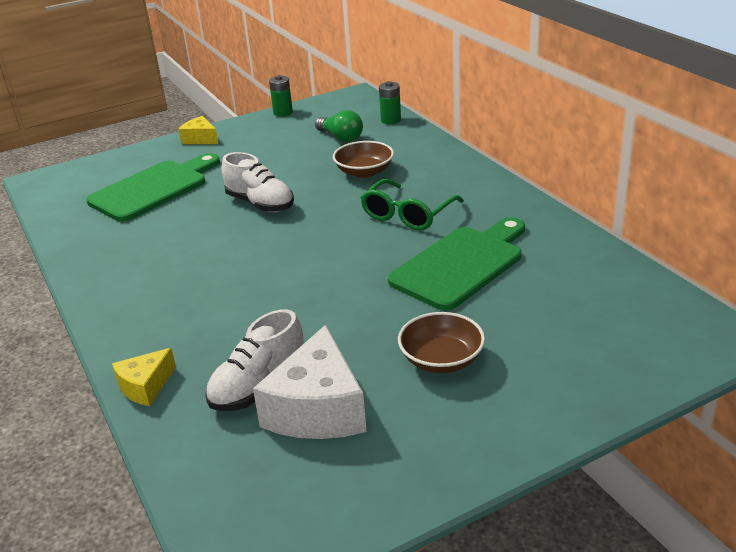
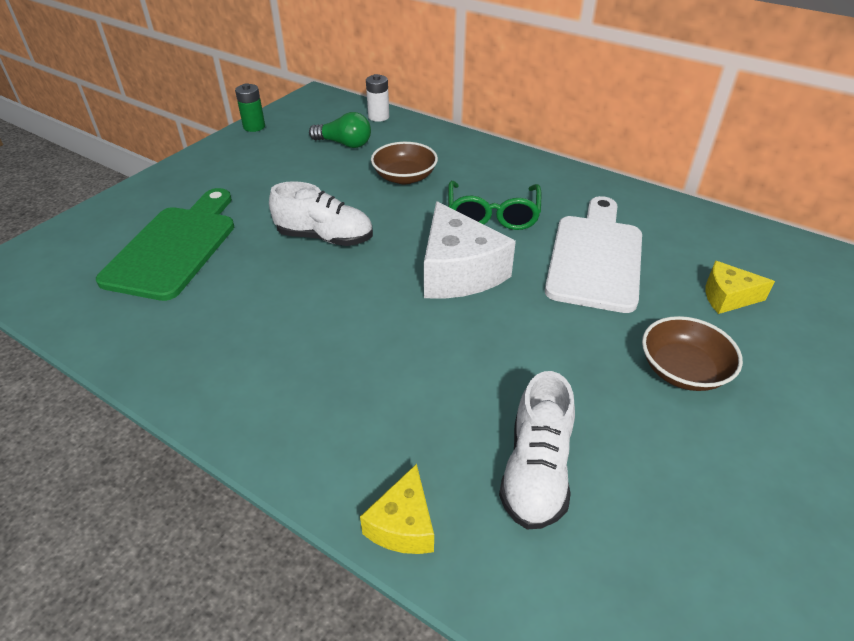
camera: 30 degrees left, 10 degrees up
yellow cheese [179,116,218,144] -> yellow cheese moved to [706,261,775,314]
white cheese [253,325,367,439] -> white cheese moved to [424,201,516,299]
green battery [379,81,401,124] -> white battery [366,74,389,122]
green cutting board [388,217,525,310] -> white cutting board [545,196,642,313]

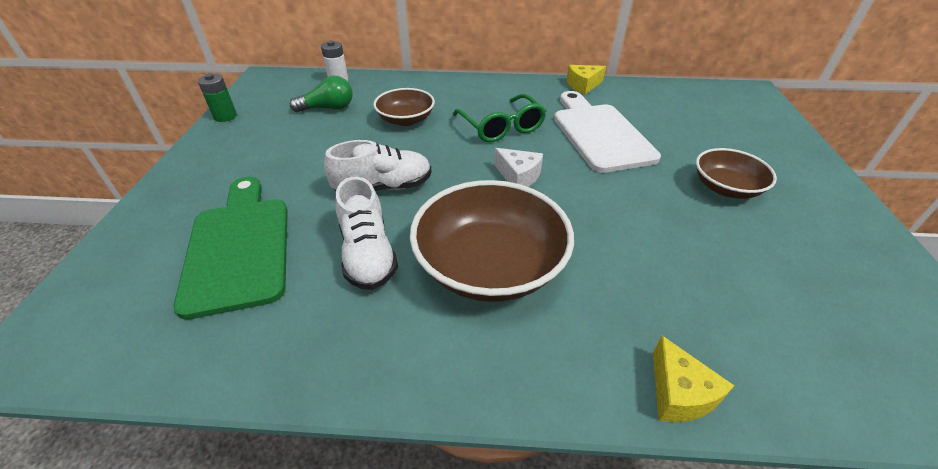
camera: 30 degrees left, 0 degrees up
white cheese [424,201,516,299] -> white cheese [494,148,543,187], size x0.54
white shoe [499,371,575,529] -> white shoe moved to [336,177,398,290]
yellow cheese [706,261,775,314] -> yellow cheese moved to [567,65,606,94]
none -> brown bowl [410,180,574,302]

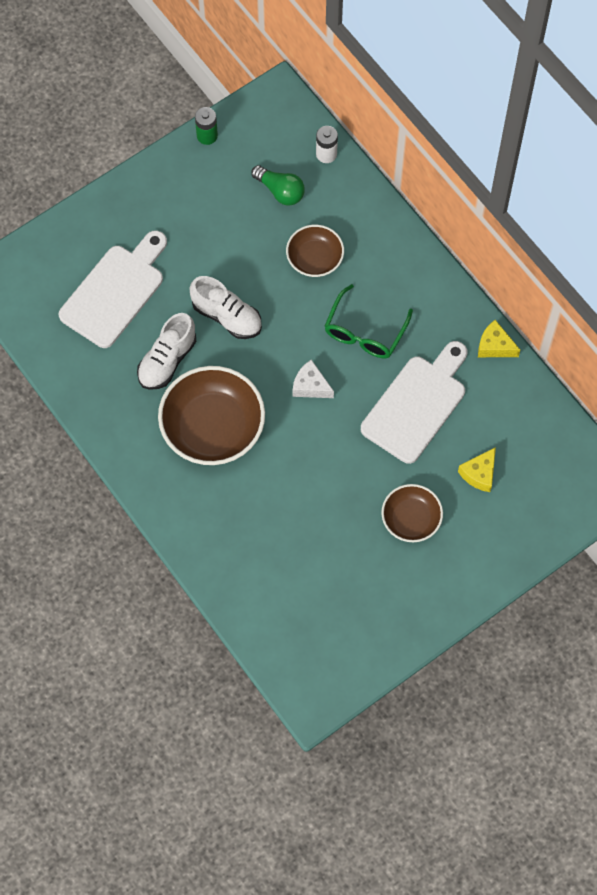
camera: 50 degrees right, 25 degrees up
green cutting board [174,177,288,320] -> white cutting board [59,231,167,348]
white cheese [494,148,543,187] -> white cheese turned 120 degrees clockwise [293,360,334,398]
yellow cheese [653,336,734,422] -> yellow cheese moved to [458,447,496,492]

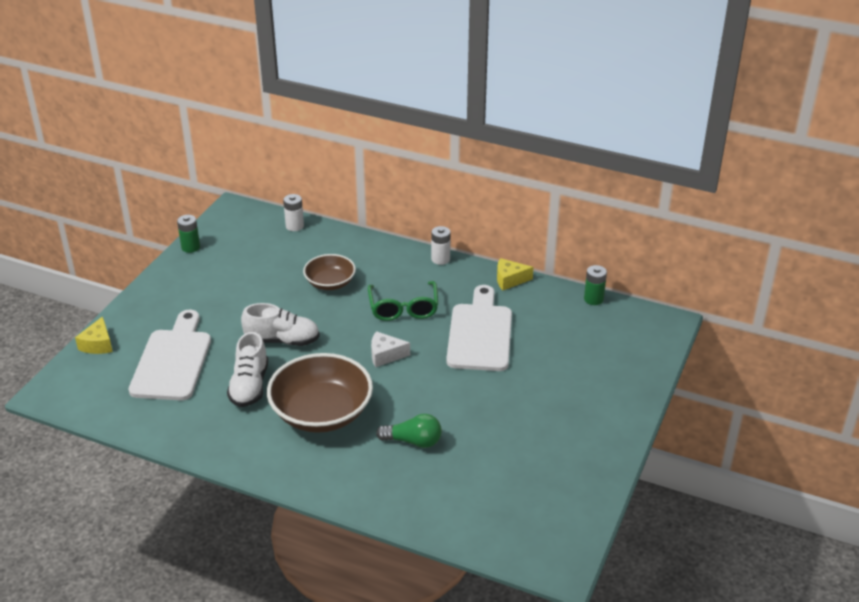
camera: 30 degrees left, 30 degrees down
green light bulb [251,165,305,206] -> green light bulb moved to [376,414,442,448]
brown bowl [381,484,443,542] -> none
yellow cheese [458,447,496,492] -> yellow cheese moved to [75,316,113,354]
none -> white battery [431,226,451,265]
none -> green battery [584,265,607,305]

